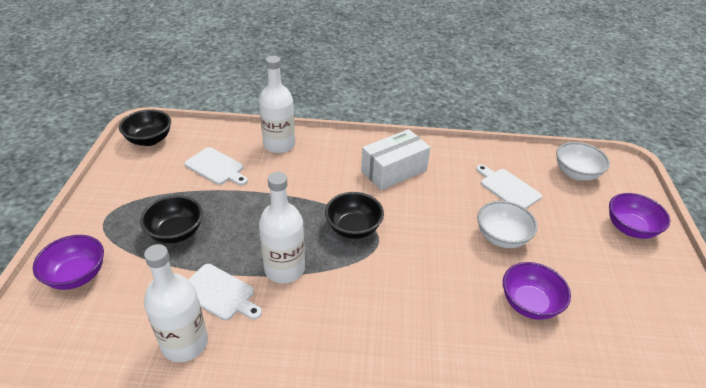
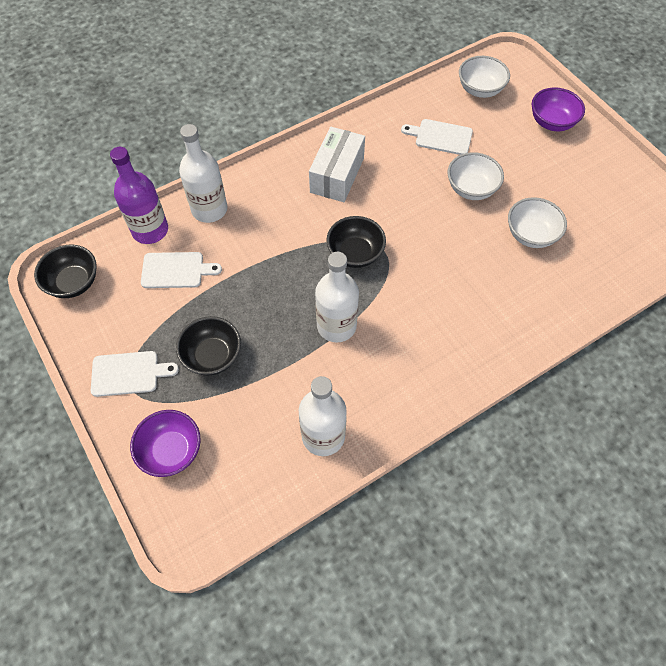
camera: 35 degrees left, 20 degrees up
white cutting board [188,264,262,321] -> white cutting board moved to [91,351,179,397]
purple bowl [503,262,571,320] -> white bowl [508,197,567,248]
none -> purple bottle [110,147,168,244]

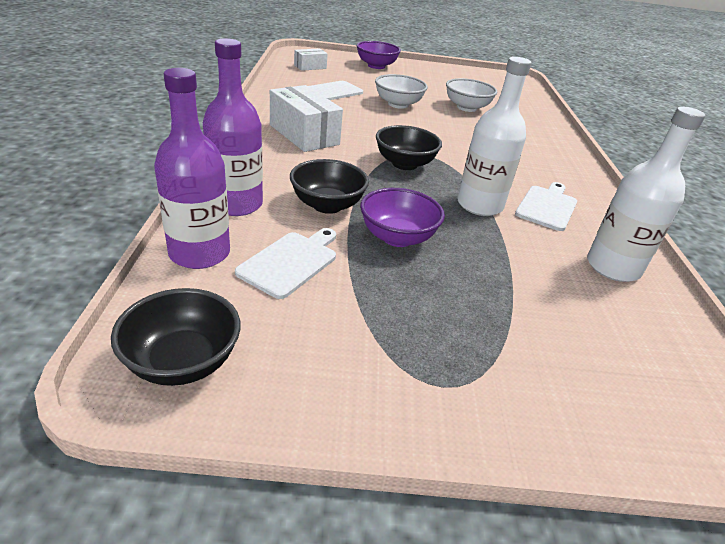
camera: 60 degrees left, 25 degrees down
white cutting board [91,351,179,397] -> white cutting board moved to [515,182,577,231]
purple bowl [130,410,201,477] -> purple bowl moved to [360,188,445,247]
black bowl [176,316,241,376] -> black bowl moved to [290,159,369,214]
white bottle [179,124,227,223] -> purple bottle [203,38,263,216]
white bowl [459,56,510,98] -> white box [294,48,328,71]

